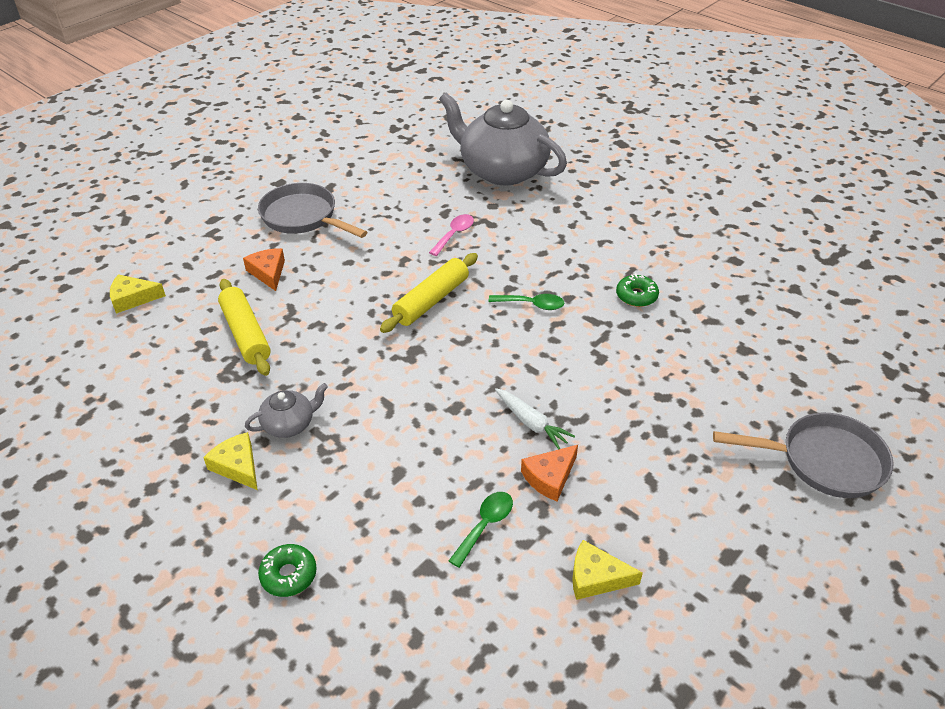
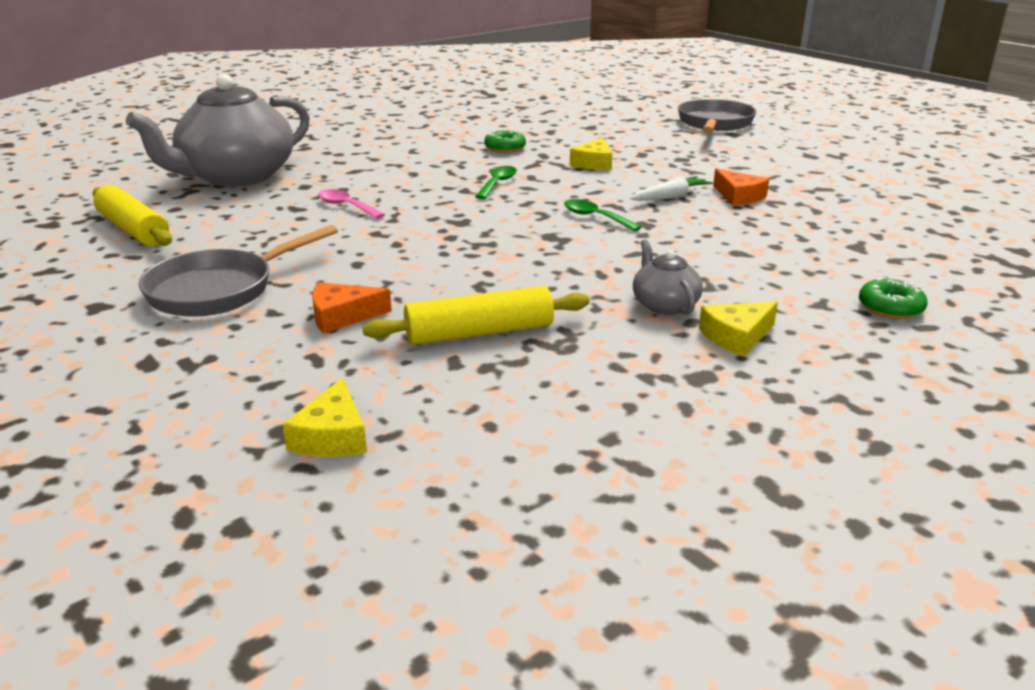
camera: 80 degrees left, 15 degrees down
yellow rolling pin [380,253,478,333] -> yellow rolling pin moved to [93,185,172,246]
green spoon [449,492,513,568] -> green spoon moved to [564,199,641,231]
yellow cheese [572,540,643,600] -> yellow cheese moved to [570,138,612,170]

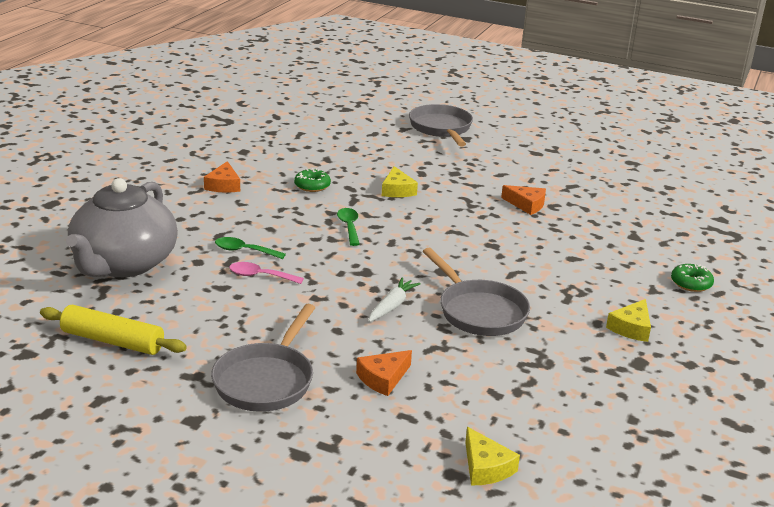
camera: 30 degrees left, 0 degrees up
yellow rolling pin [363,286,590,345] -> none
green spoon [564,199,641,231] -> green spoon moved to [215,237,286,259]
white carrot [630,176,713,201] -> white carrot moved to [368,277,421,322]
grey teapot [633,239,703,315] -> none
none -> orange cheese [204,161,240,193]
none -> grey pan [423,248,530,336]

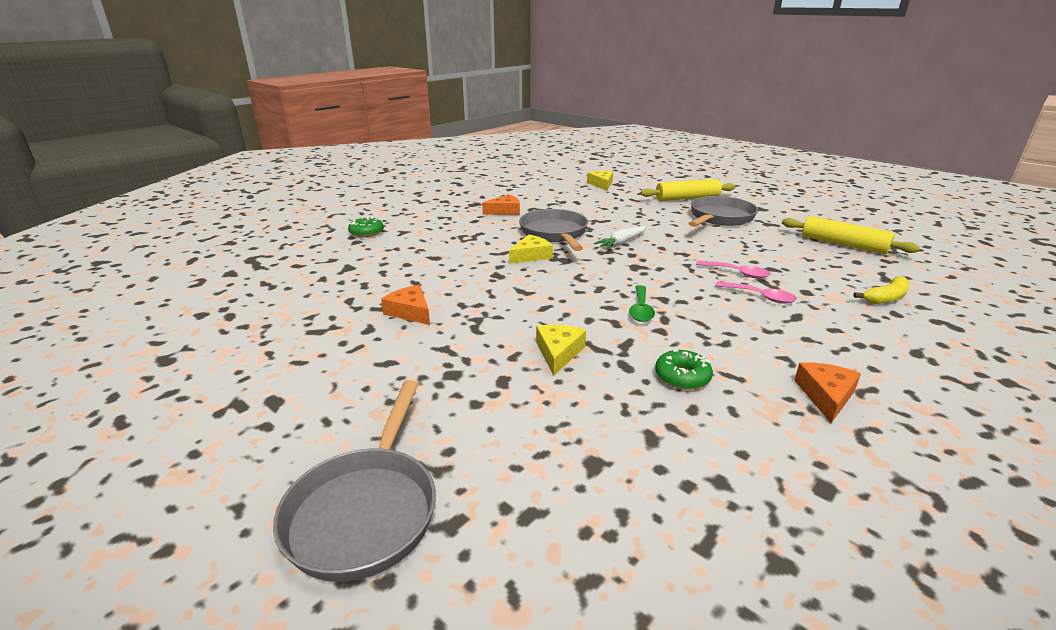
camera: 160 degrees left, 0 degrees up
grey teapot [66,178,178,277] -> yellow banana [853,276,910,304]
green spoon [215,237,286,259] -> pink spoon [715,281,797,303]
orange cheese [356,350,412,396] -> orange cheese moved to [482,194,520,215]
yellow cheese [606,299,651,342] -> yellow cheese moved to [509,235,553,264]
none -> yellow rolling pin [641,179,735,201]

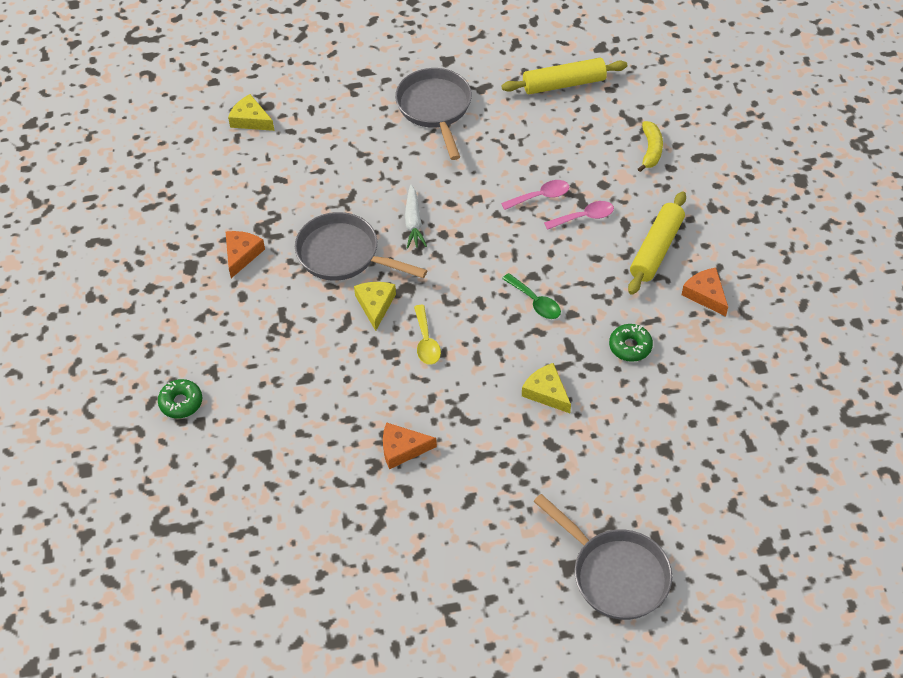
camera: 50 degrees left, 25 degrees up
yellow rolling pin [641,179,735,201] -> yellow rolling pin moved to [628,191,686,295]
none -> yellow spoon [414,305,441,365]

